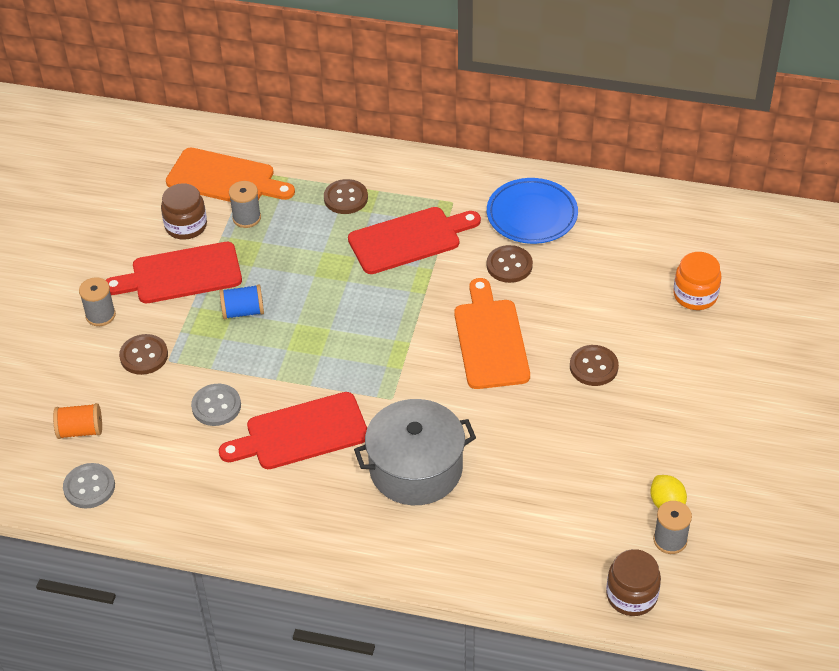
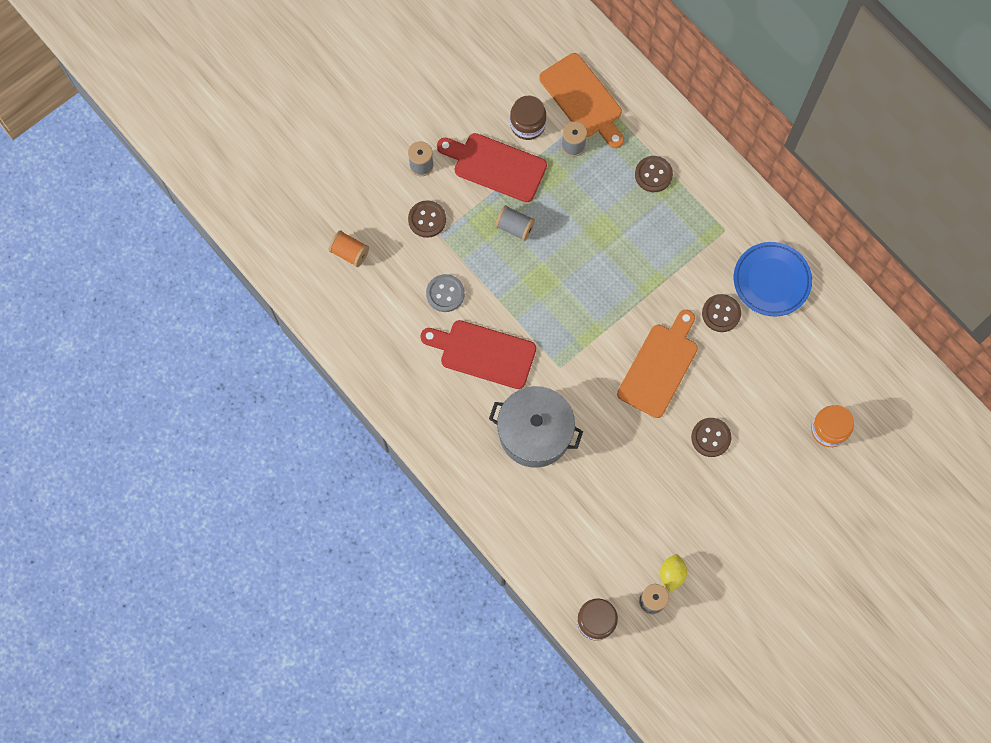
camera: 35 degrees right, 25 degrees up
grey button [63,463,115,509] -> none
blue spool [219,285,264,319] -> grey spool [495,205,535,241]
red cutting board [348,207,481,274] -> none

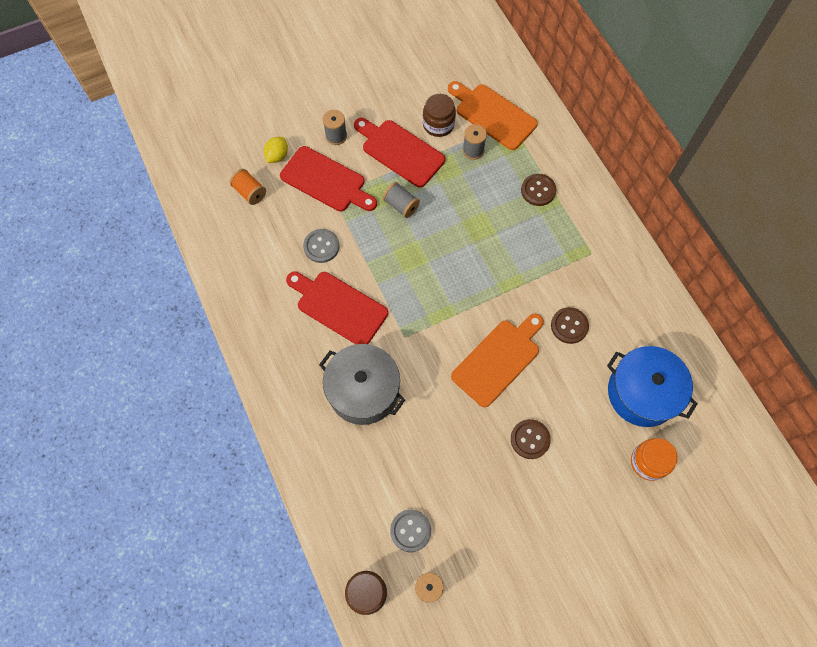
camera: 15 degrees right, 5 degrees down
brown button [408,200,446,238] -> red cutting board [280,146,377,211]
orange cutting board [539,53,624,148] -> orange cutting board turned 150 degrees clockwise [448,81,538,150]
yellow lemon [660,554,687,592] -> yellow lemon moved to [264,137,288,163]
blue plate [734,242,812,316] -> none
none -> grey button [390,510,431,552]
none -> blue pot [607,346,698,427]

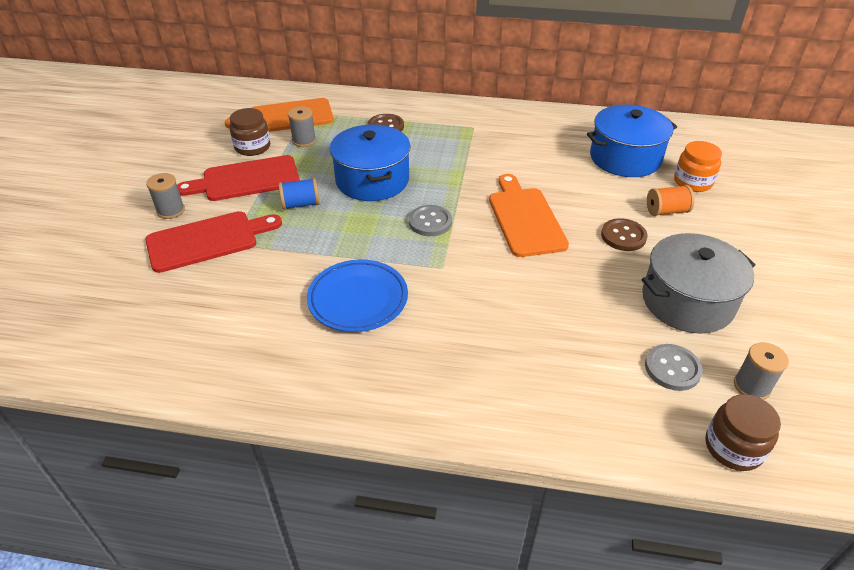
camera: 55 degrees left, 25 degrees down
orange spool [230,169,266,205] -> orange spool moved to [647,185,695,216]
yellow lemon [264,137,288,163] -> none
red cutting board [286,272,388,344] -> blue plate [307,259,408,332]
grey button [303,229,339,263] -> grey button moved to [409,205,452,236]
grey pot [319,344,405,425] -> grey pot moved to [642,233,755,334]
grey spool [383,182,420,218] -> blue spool [278,178,320,210]
brown button [551,307,589,344] -> none
none -> blue pot [330,124,411,201]

